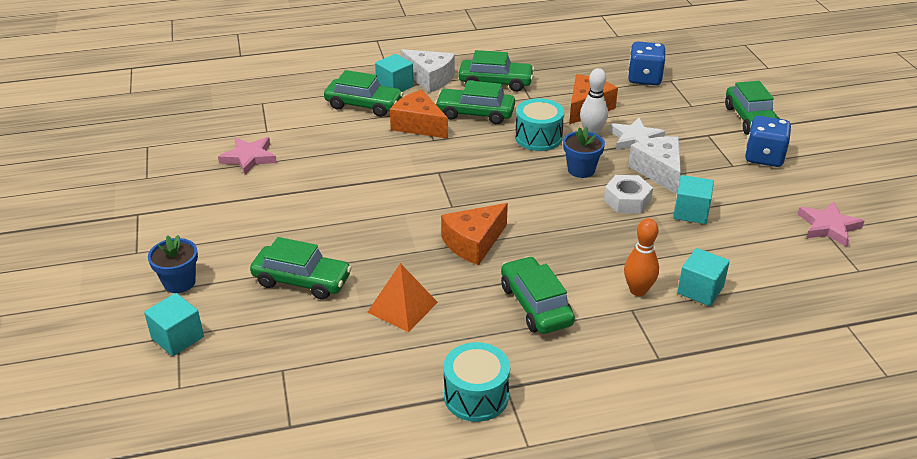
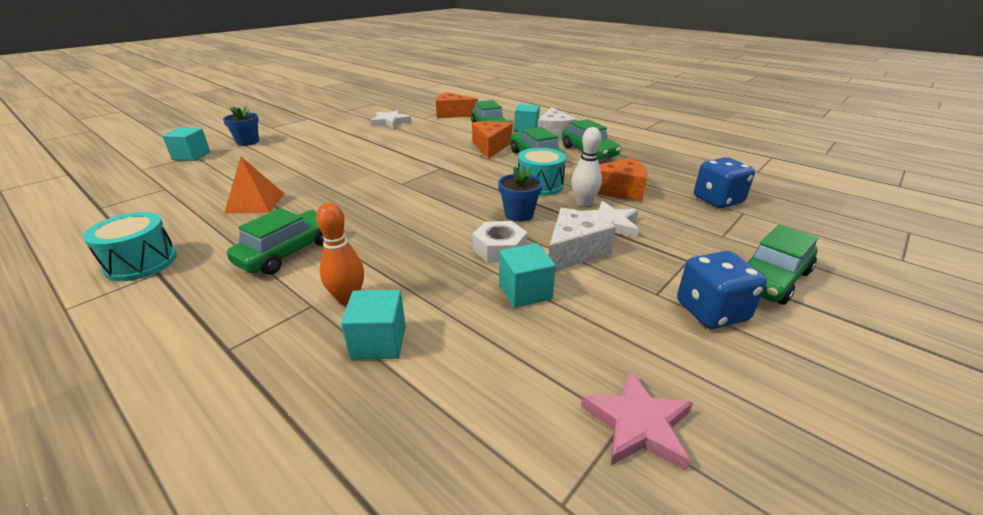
camera: 55 degrees right, 5 degrees down
pink star [218,137,277,175] -> white star [370,110,411,129]
green car [250,237,352,300] -> none
orange cheese [441,203,508,265] -> orange cheese moved to [436,92,478,118]

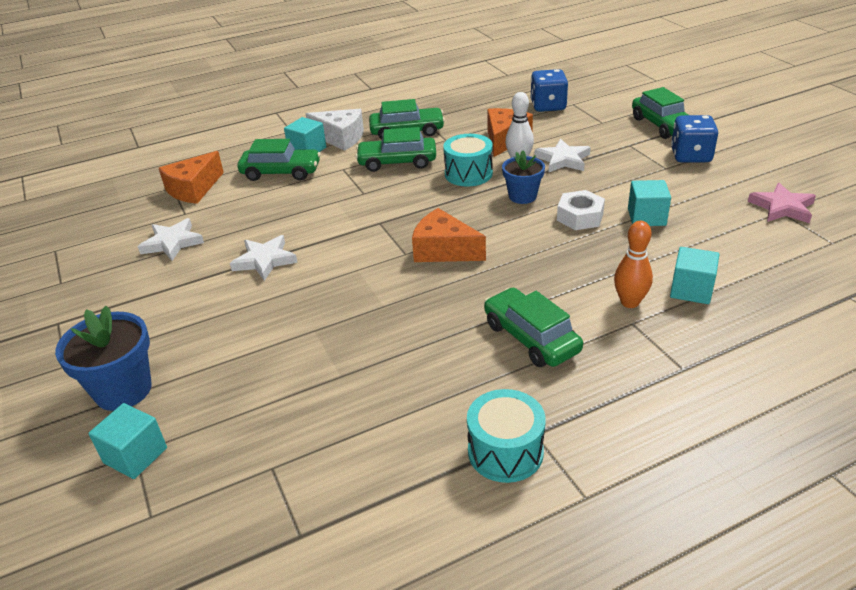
camera: 65 degrees left, 5 degrees up
blue flower pot [223,106,259,146] -> blue flower pot [55,306,152,411], size x1.51
orange pyramid [224,157,285,214] -> none
orange cheese [472,121,512,159] -> orange cheese moved to [412,208,486,262]
white cheese [549,208,616,271] -> none
none -> white star [230,235,298,281]

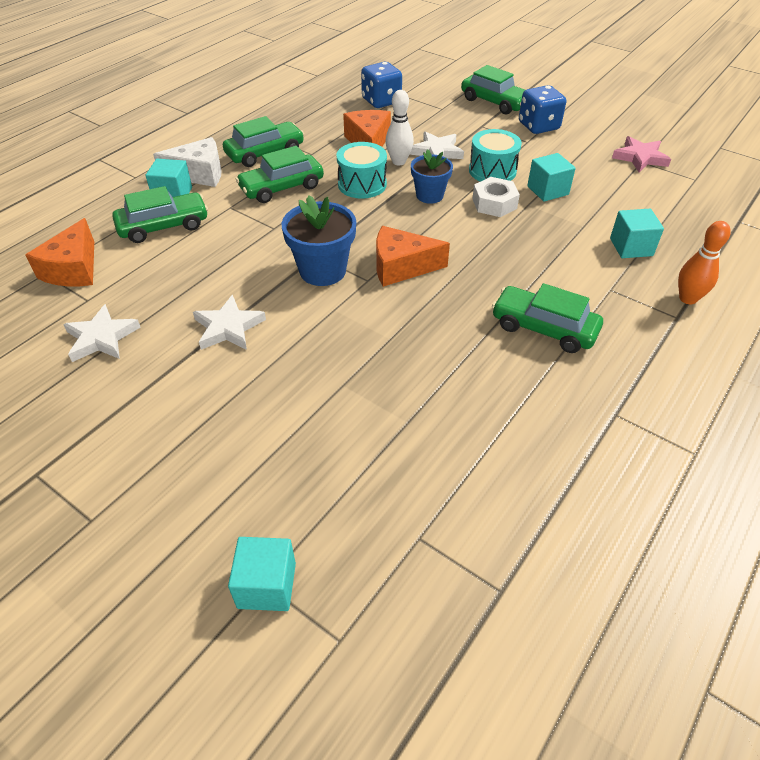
camera: 30 degrees left, 10 degrees up
blue flower pot [55,306,152,411] -> blue flower pot moved to [282,195,356,286]
turquoise drum [467,389,546,483] -> turquoise drum moved to [469,129,522,182]
orange bowling pin [614,221,653,308] -> orange bowling pin moved to [678,221,731,304]

